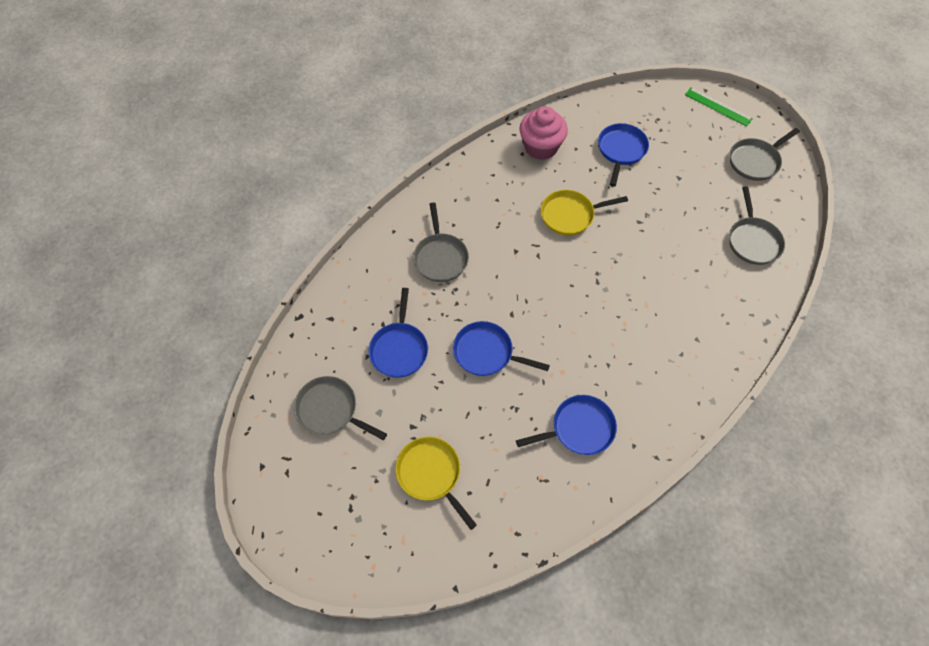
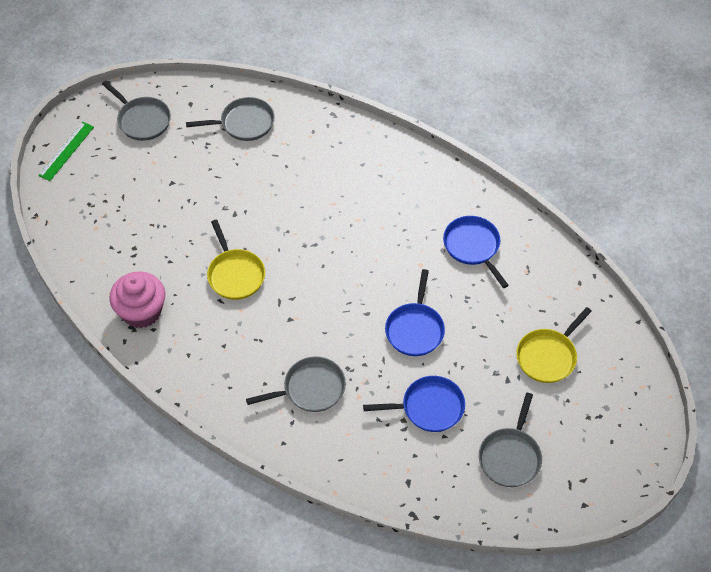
camera: 100 degrees left, 5 degrees down
blue pan [598,123,649,187] -> none

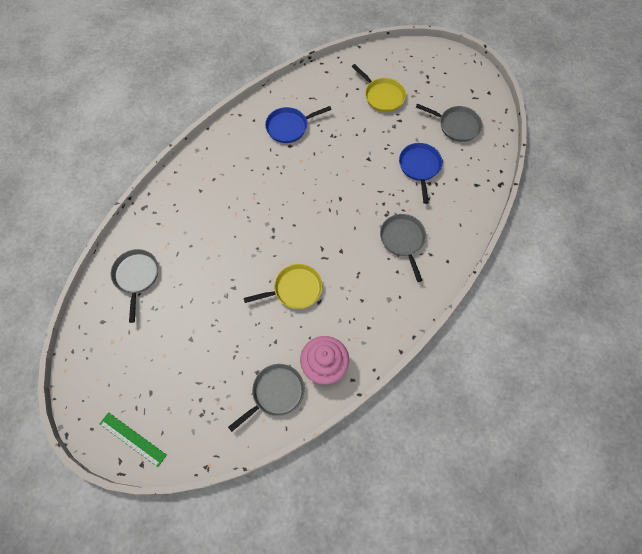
camera: 85 degrees left, 10 degrees up
grey pan [102,81,171,141] -> grey pan moved to [228,364,305,432]
blue pan [385,269,445,356] -> none

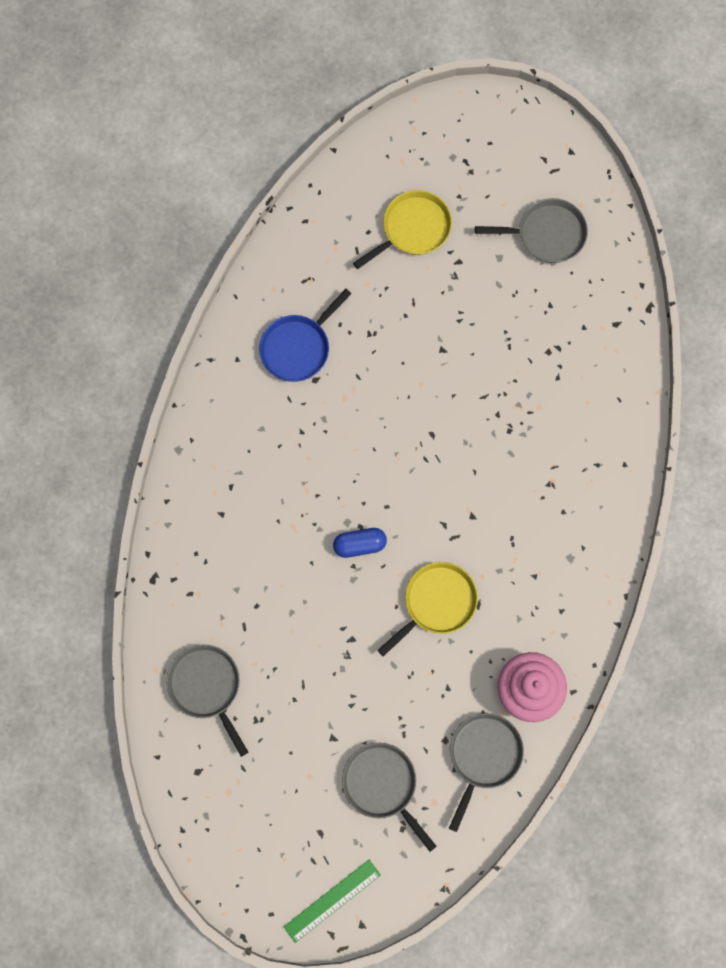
camera: 25 degrees left, 10 degrees up
green ruler [100,412,167,467] -> green ruler turned 45 degrees counterclockwise [284,860,381,943]
yellow pan [352,64,406,112] -> yellow pan turned 60 degrees counterclockwise [353,190,452,269]
grey pan [380,214,426,282] -> grey pan moved to [342,743,437,852]
blue pan [399,143,443,204] -> none
none -> blue capsule [333,528,387,558]

